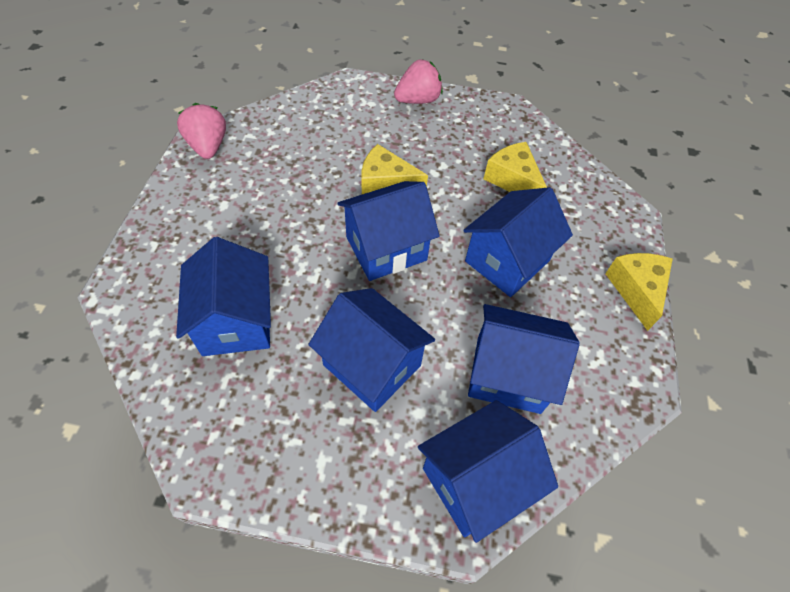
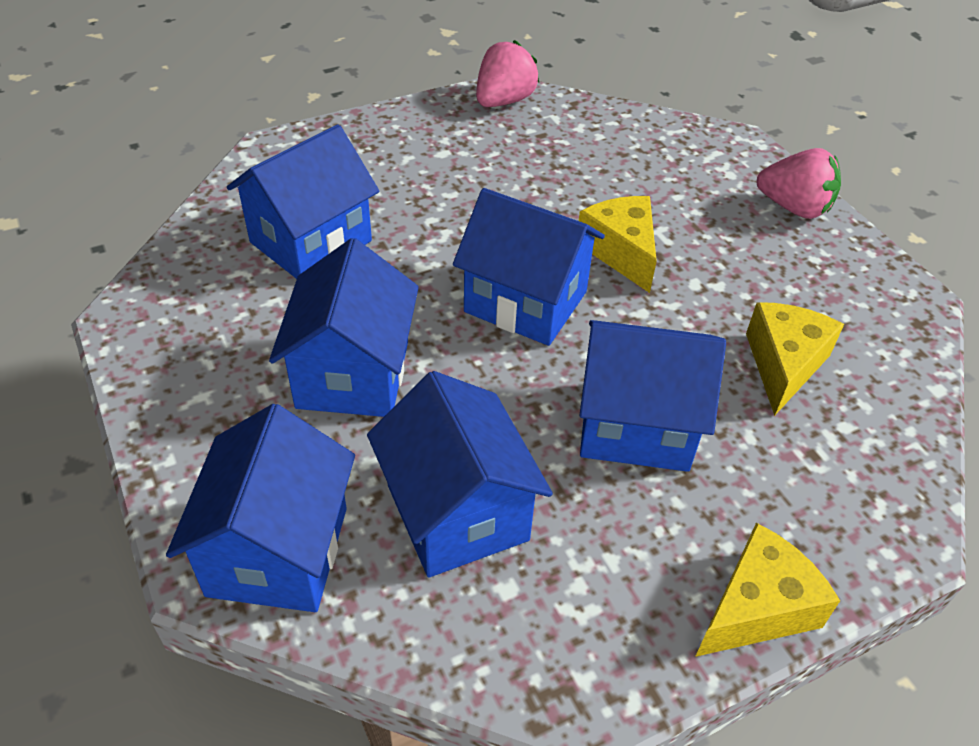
camera: 55 degrees right, 10 degrees down
blue house [418,400,558,543] -> blue house turned 75 degrees clockwise [166,404,355,612]

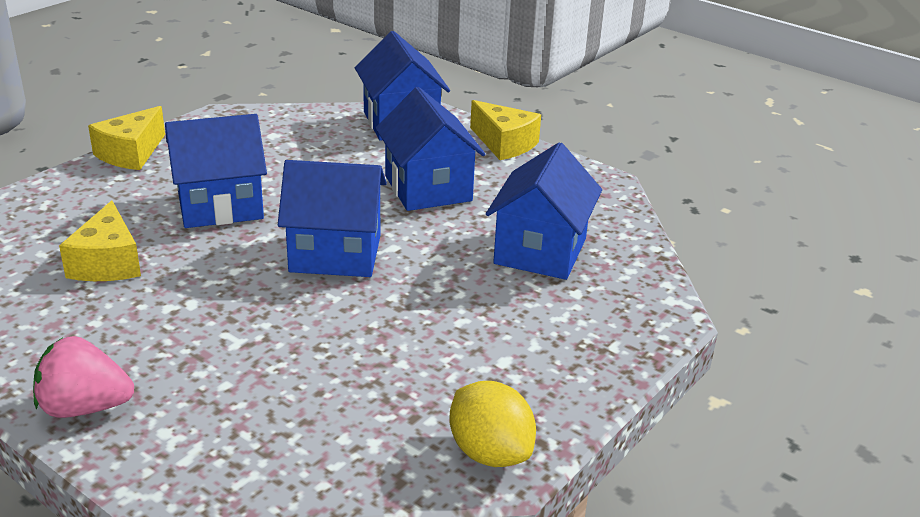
camera: 155 degrees right, 15 degrees down
blue house [367,371,553,577] -> none
pink strawberry [476,40,539,107] -> yellow lemon [450,381,536,467]
yellow cheese [579,196,657,293] -> yellow cheese moved to [470,100,541,160]

